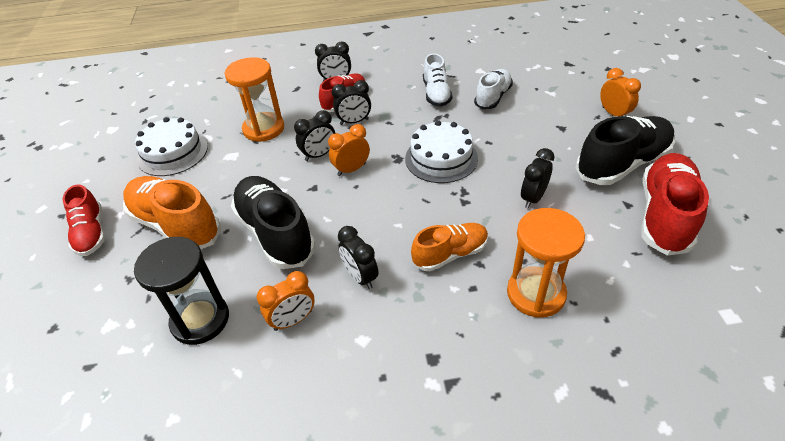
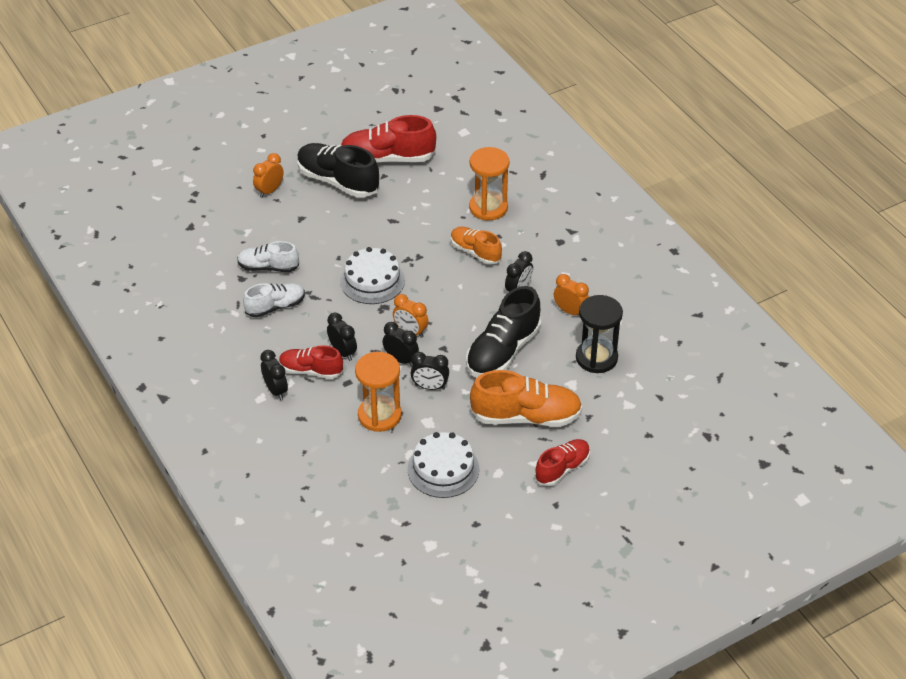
camera: 115 degrees left, 0 degrees up
orange shoe [123,176,221,249] -> orange shoe turned 105 degrees counterclockwise [470,370,582,427]
black clock [521,148,555,209] -> black clock moved to [411,352,449,390]

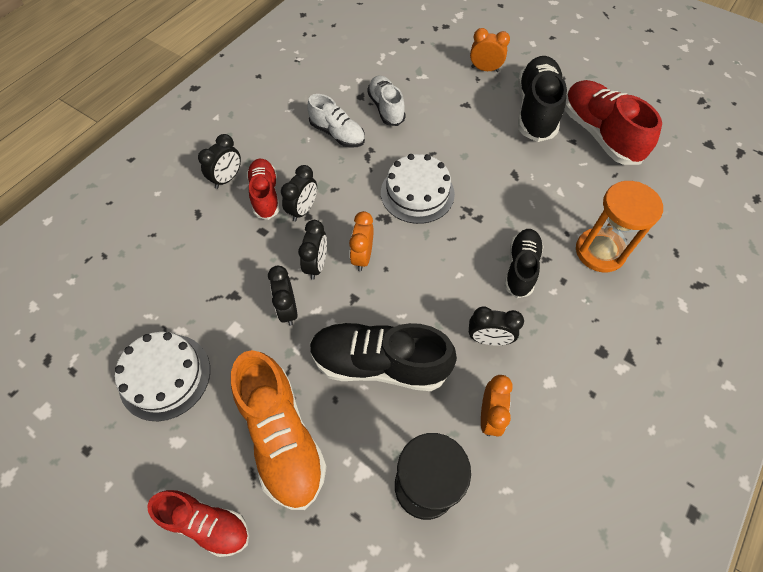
camera: 65 degrees right, 15 degrees up
orange hourglass [355,352,402,432] -> none
orange shoe [451,226,502,265] -> black shoe [505,229,544,298]

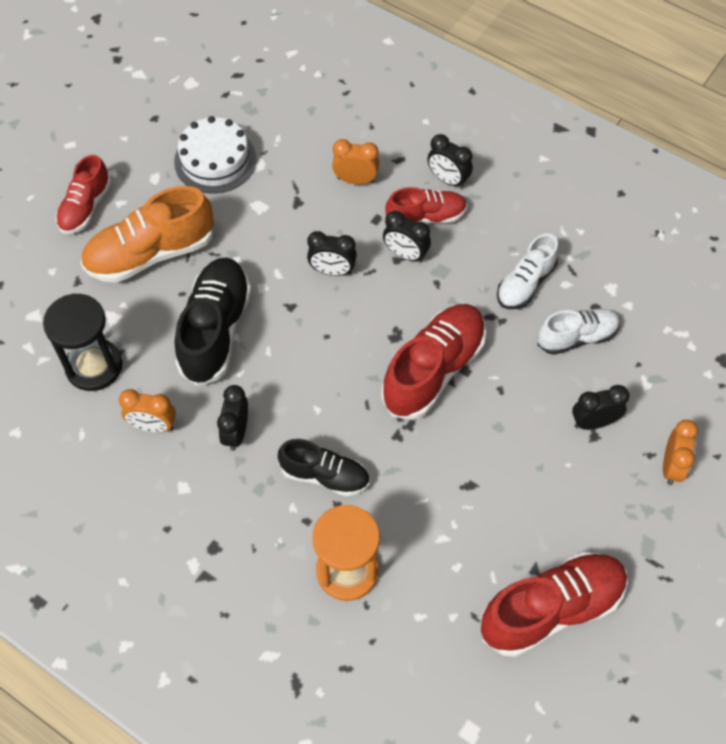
camera: 90 degrees right, 0 degrees up
black clock [268,266,298,326] -> black clock moved to [572,385,629,430]
orange clock [349,211,373,271] -> orange clock moved to [332,139,379,184]
white cake [381,154,455,224] -> red shoe [381,304,486,420]
black shoe [518,56,567,142] -> none

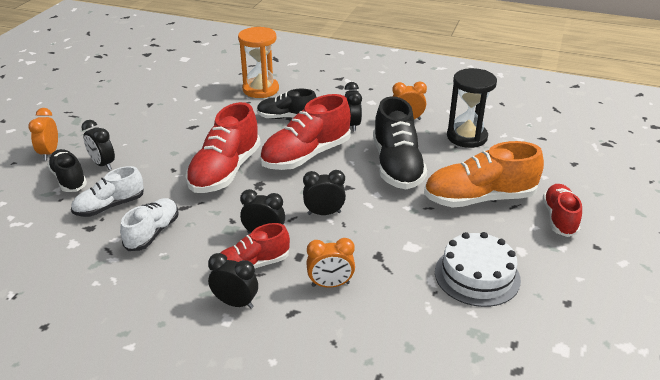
camera: 165 degrees right, 25 degrees down
orange shoe [81,186,214,283] -> orange shoe turned 150 degrees counterclockwise [424,141,544,207]
red shoe [481,552,628,657] -> red shoe moved to [260,94,351,170]
black clock [572,385,629,430] -> black clock turned 75 degrees clockwise [81,120,115,170]
none -> black shoe [47,149,87,192]

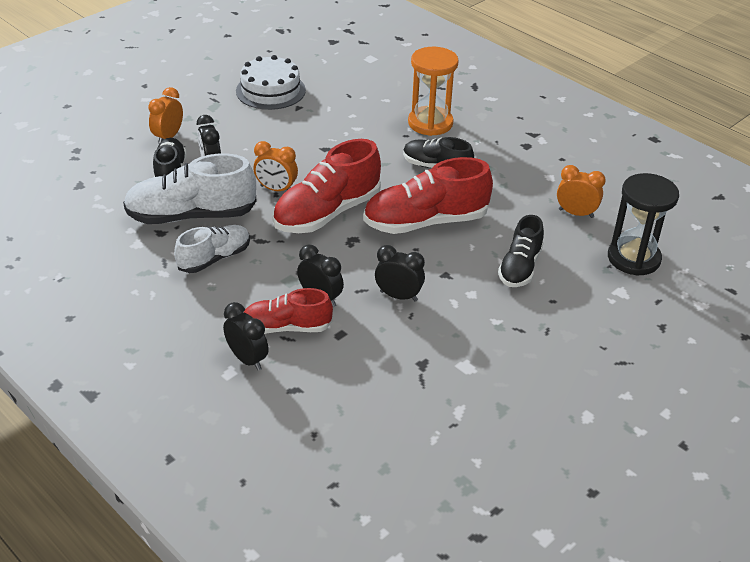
camera: 25 degrees right, 5 degrees up
white shoe [71,166,144,217] -> white shoe [123,154,257,224], size x1.63
orange clock [306,238,355,288] -> orange clock moved to [254,141,298,191]
black clock [344,82,362,131] -> none
black shoe [373,96,427,189] -> black shoe [498,215,544,287], size x0.61
orange shoe [424,141,544,207] -> none
white cake [435,232,521,307] -> white cake moved to [236,55,306,110]
red shoe [543,184,582,237] -> none

